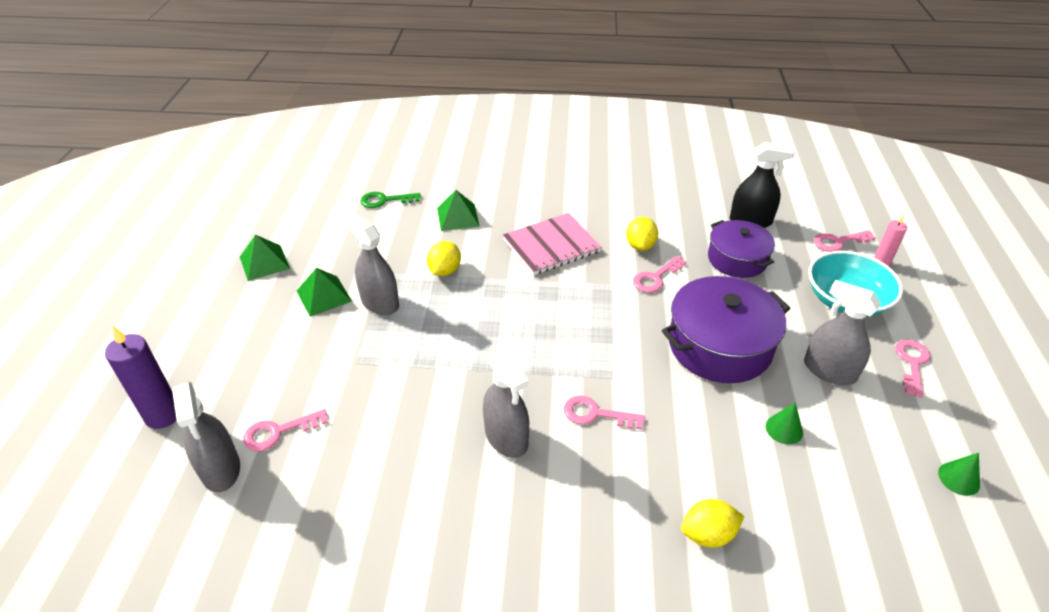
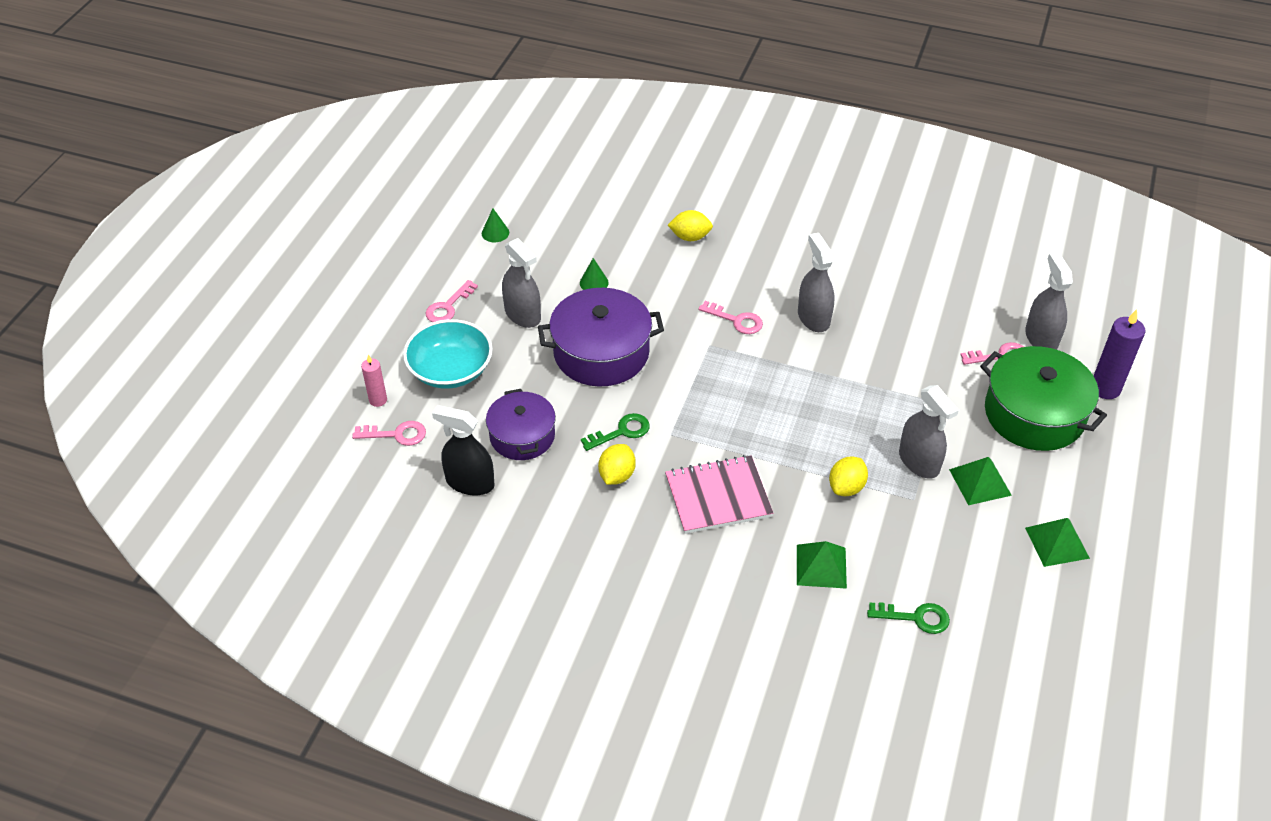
camera: 165 degrees left, 5 degrees up
pink key [633,256,686,293] -> green key [581,413,650,451]
none -> green pot [980,346,1107,451]

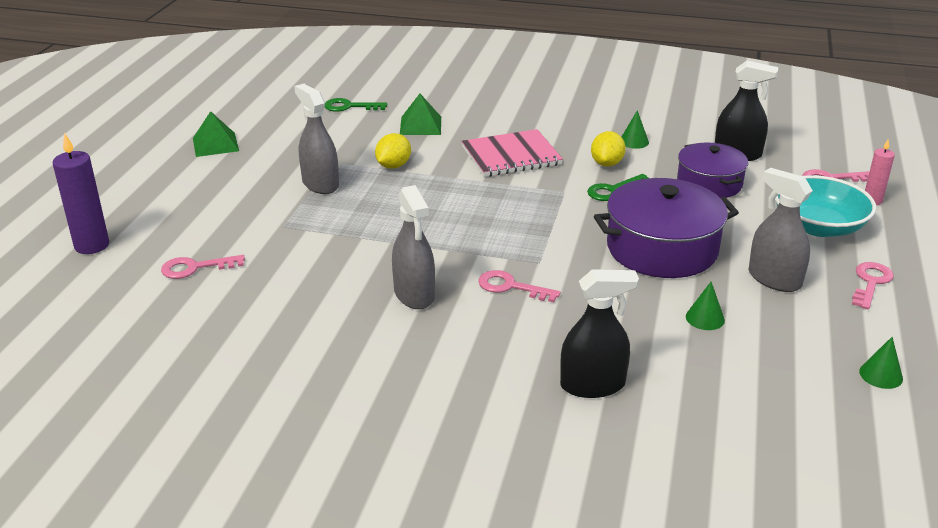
camera: 175 degrees right, 15 degrees down
yellow lemon [668,210,713,241] -> black spray bottle [560,269,639,398]
green pyramid [949,457,1012,505] -> none
green pot [980,346,1107,451] -> none
grey spray bottle [1025,253,1073,350] -> none
none -> green cone [622,110,649,149]

